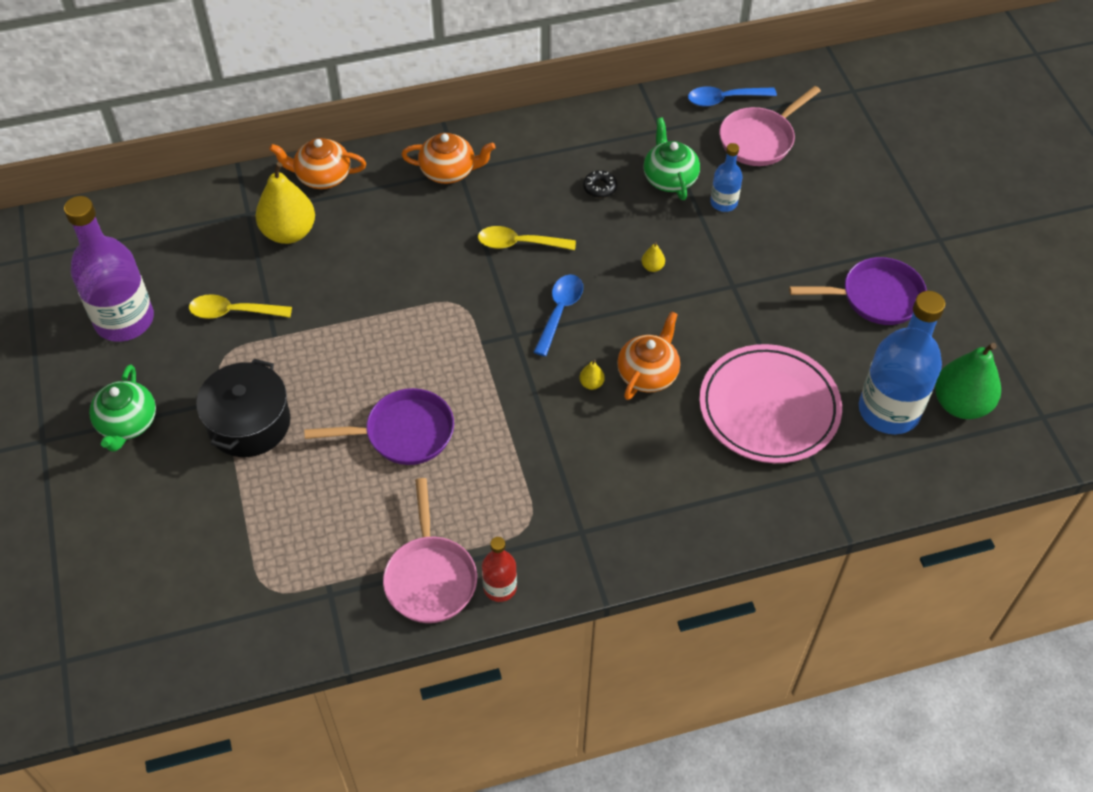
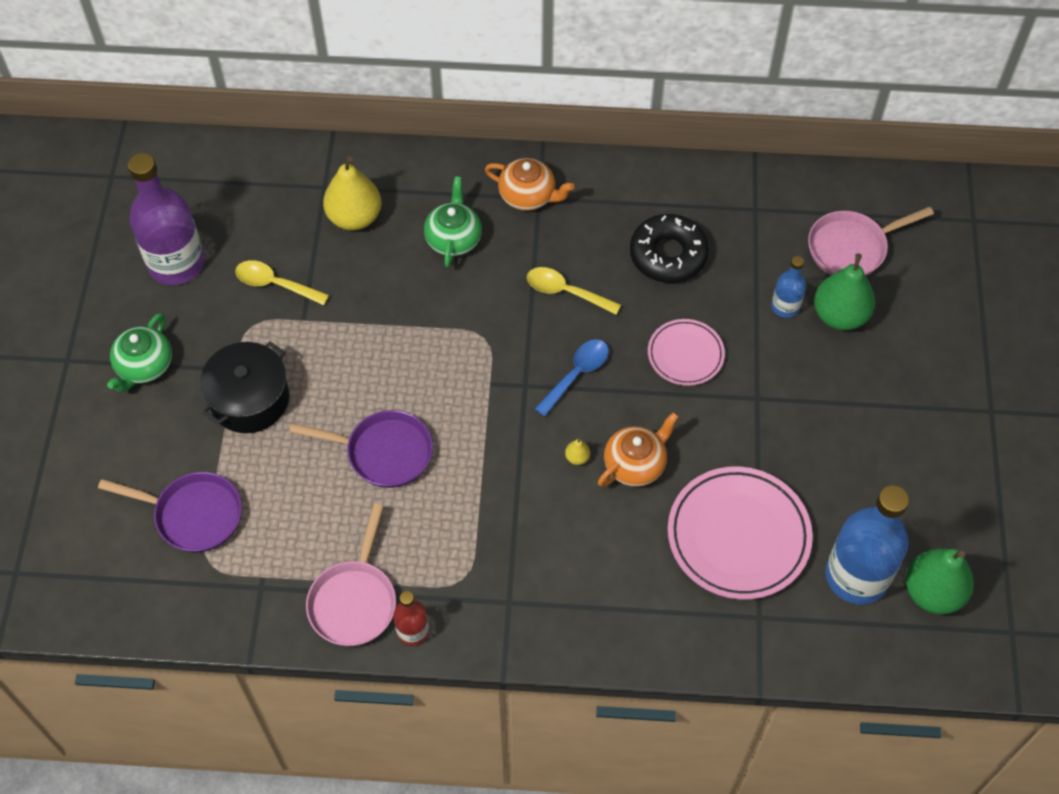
camera: 20 degrees right, 5 degrees up
orange teapot [269,138,366,189] -> none
black donut [583,170,617,198] -> black donut [630,214,709,283], size x2.24
yellow pear [642,242,665,272] -> pink plate [648,319,725,386]
green teapot [644,117,700,200] -> green teapot moved to [424,177,482,268]
blue spoon [688,86,777,107] -> none
purple pan [789,257,927,325] -> purple pan moved to [98,472,242,552]
none -> green pear [814,253,875,330]

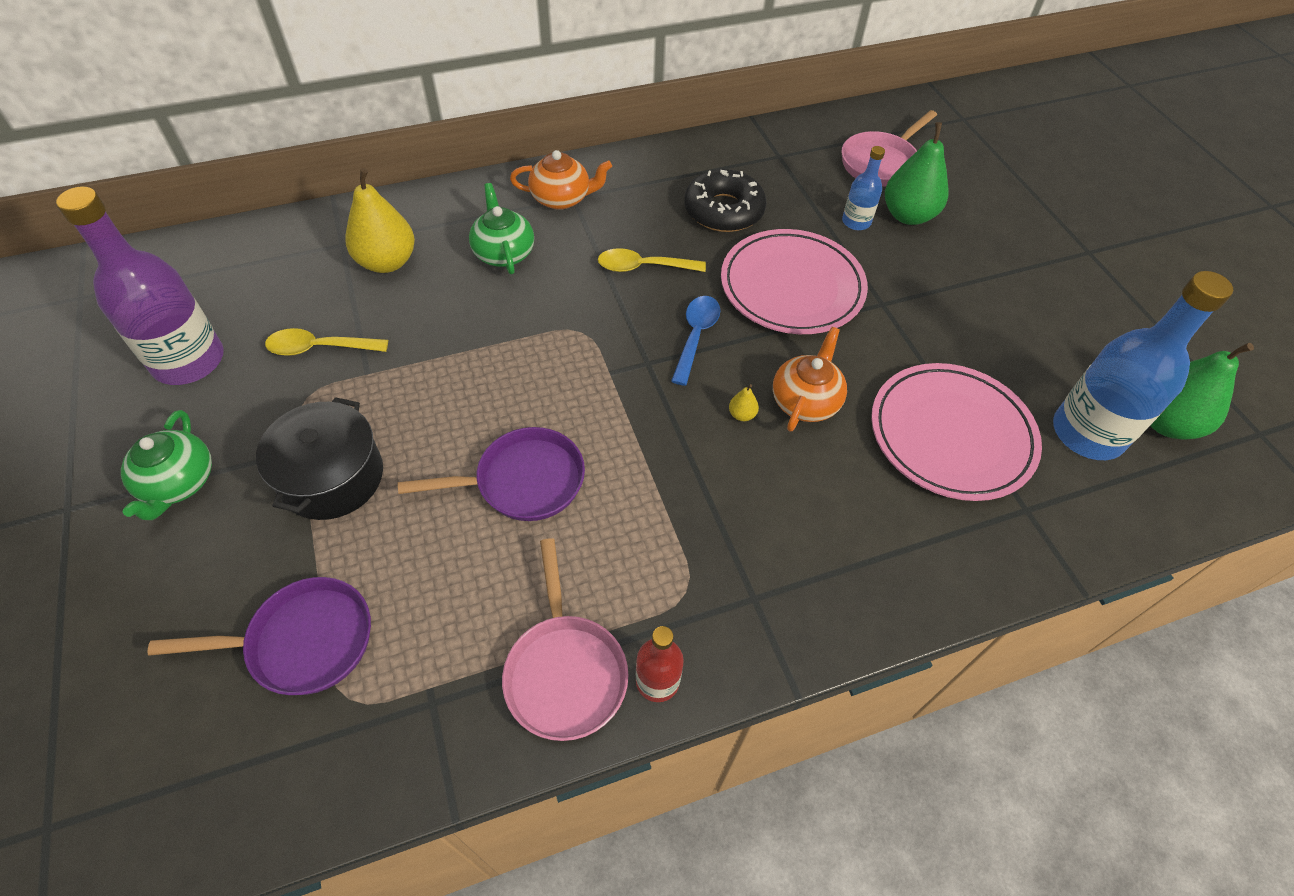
camera: 25 degrees left, 5 degrees down
pink plate [648,319,725,386] -> pink plate [721,229,868,334], size x1.75

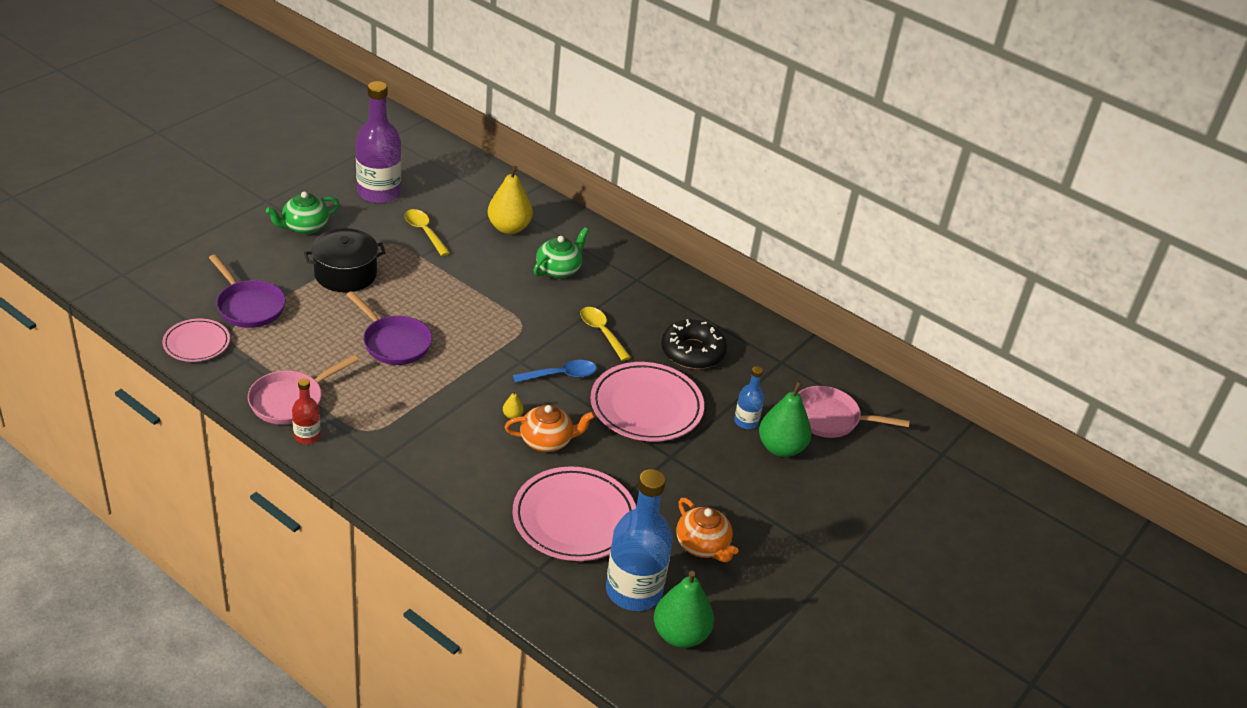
camera: 55 degrees right, 15 degrees down
orange teapot [510,150,612,210] -> orange teapot moved to [676,498,738,562]
none -> pink plate [162,319,230,362]

